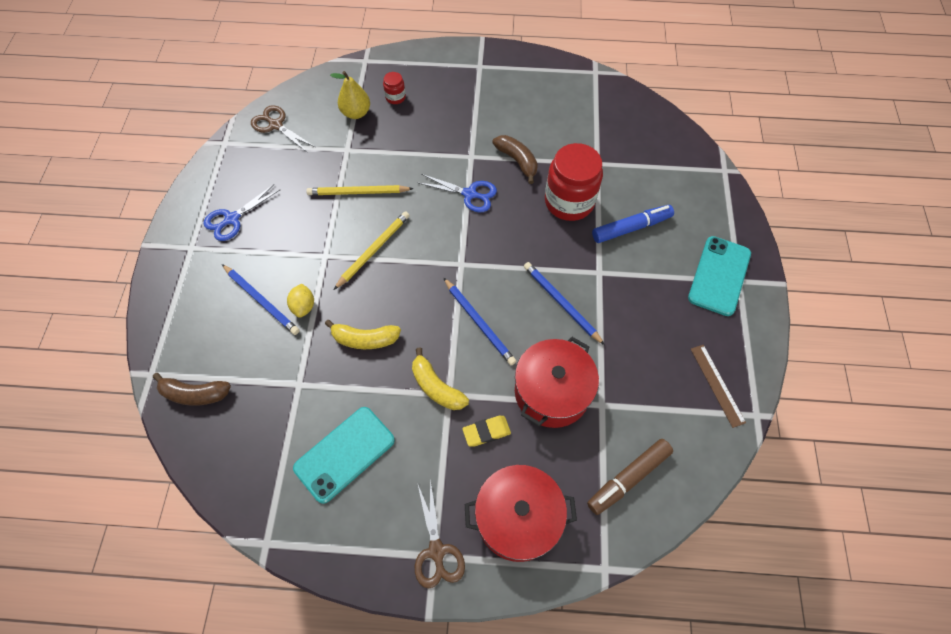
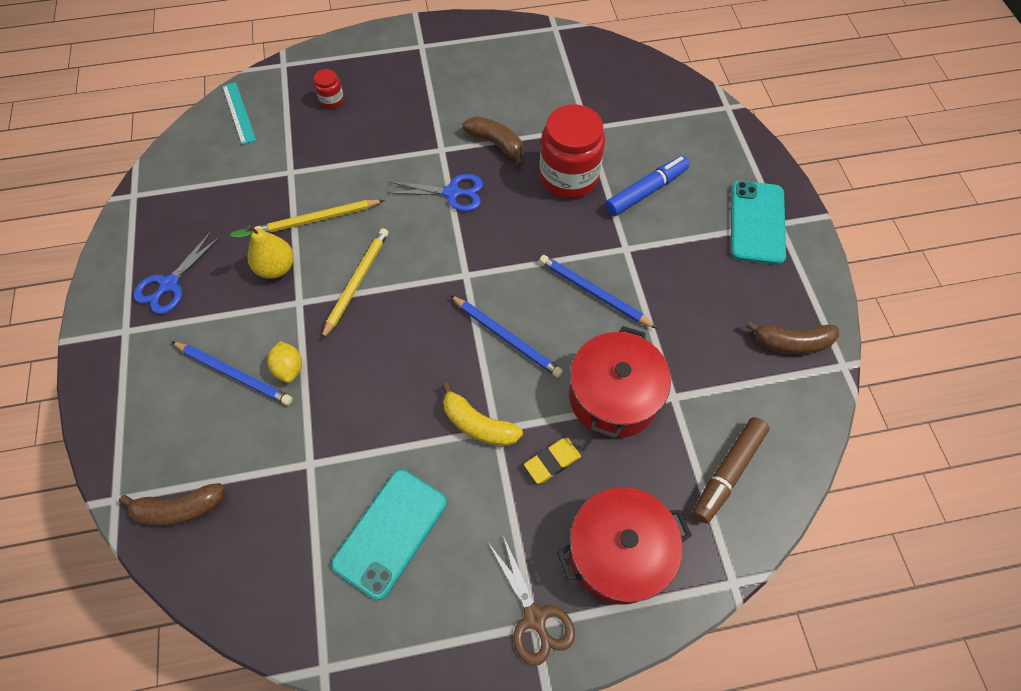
camera: 15 degrees left, 0 degrees up
brown scissors [251,105,315,153] -> none
yellow banana [325,320,401,349] -> none
yellow pear [330,71,370,119] -> yellow pear moved to [230,225,294,279]
brown ruler [691,345,746,428] -> brown banana [746,321,839,354]
none -> turquoise ruler [222,82,256,145]

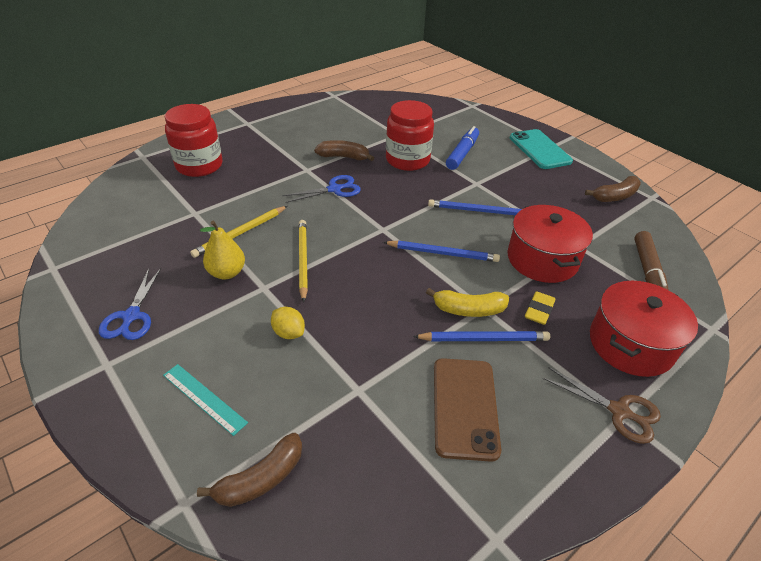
camera: 30 degrees left, 20 degrees down
blue pencil [171,341,293,405] -> blue pencil moved to [413,331,550,341]
turquoise ruler [222,82,256,145] -> turquoise ruler moved to [163,364,248,436]
red jar [314,69,344,108] -> red jar [165,104,222,177], size x2.25
turquoise phone [331,469,447,600] -> brown phone [434,358,501,462]

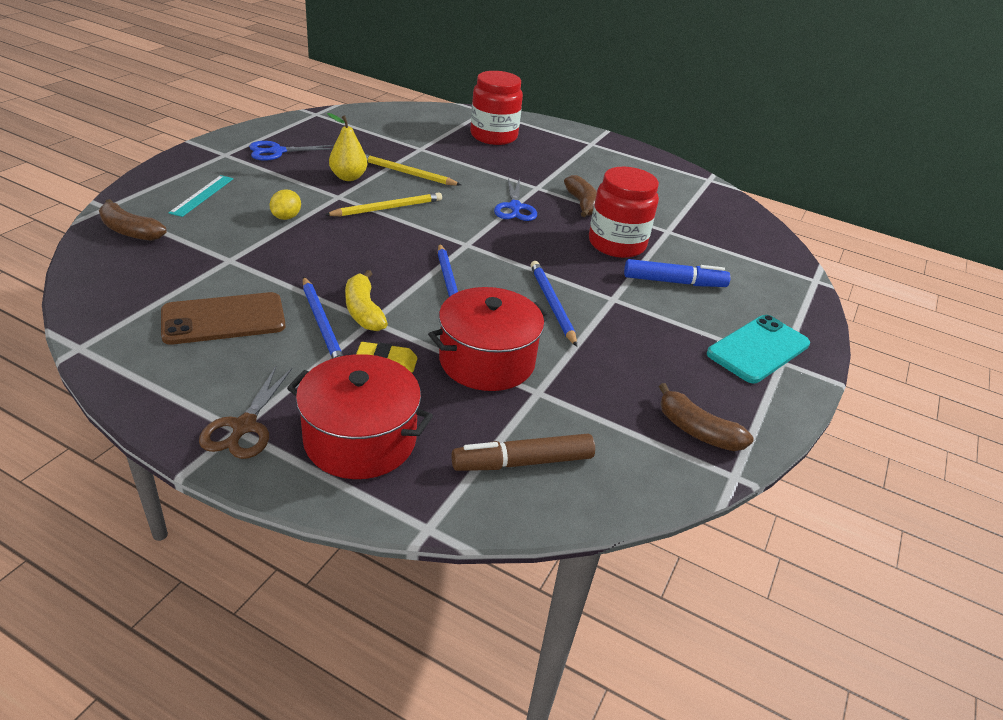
camera: 65 degrees right, 5 degrees down
blue scissors [282,175,361,203] -> blue scissors turned 45 degrees clockwise [494,178,537,221]

